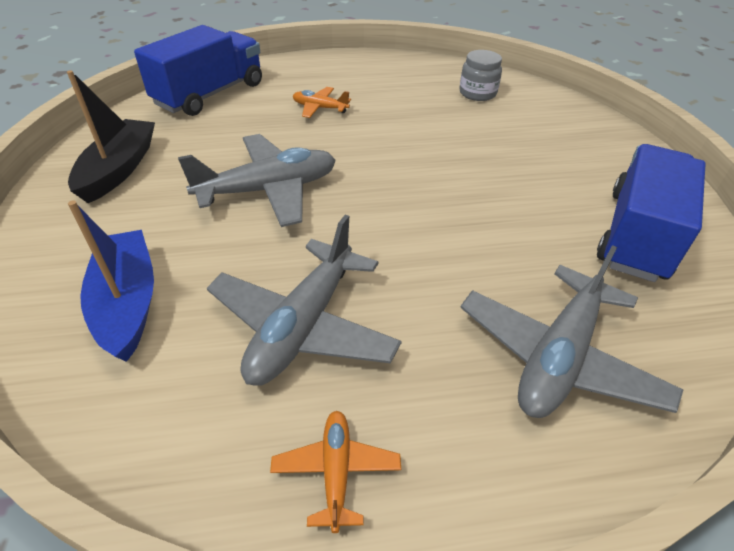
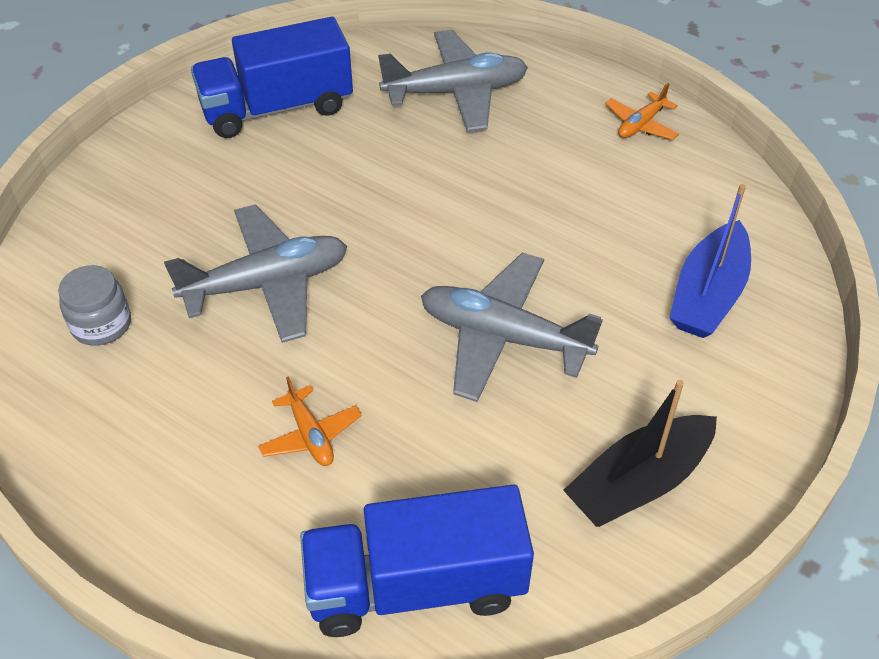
camera: 135 degrees left, 5 degrees up
grey plane [207,215,402,386] -> grey plane moved to [164,204,347,343]

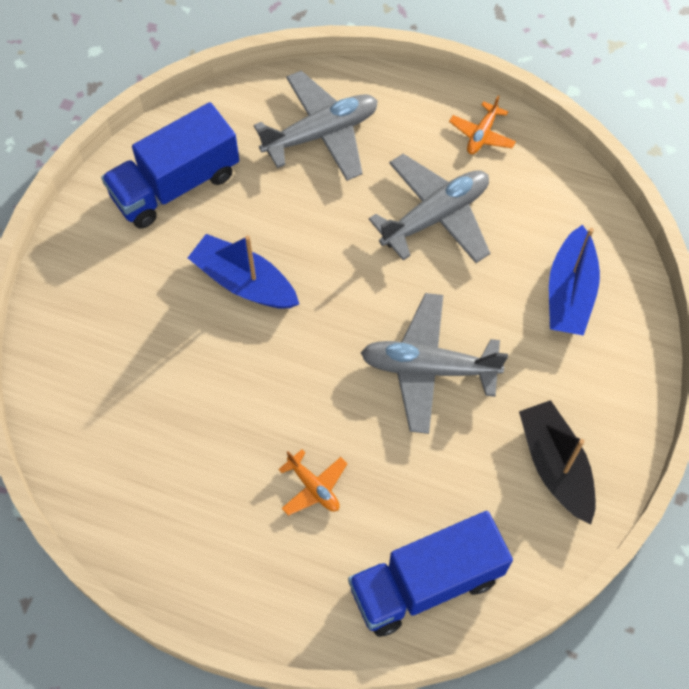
camera: 15 degrees left, 15 degrees up
grey jar [58,265,131,346] -> none
grey plane [164,204,347,343] -> grey plane moved to [369,154,490,263]
black boat [563,380,717,527] -> black boat turned 120 degrees clockwise [519,400,596,525]
none -> blue boat [188,234,299,309]

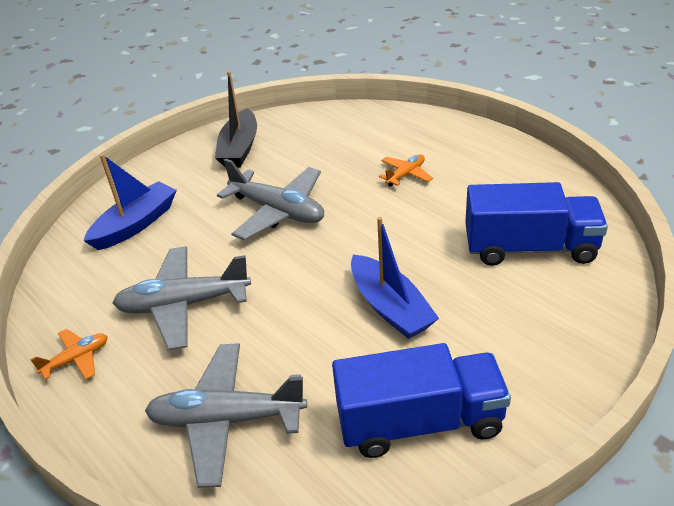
camera: 150 degrees left, 25 degrees down
orange plane [278,450,347,516] -> orange plane turned 60 degrees clockwise [379,154,433,187]
blue truck [348,511,513,637] -> blue truck moved to [465,182,608,266]

